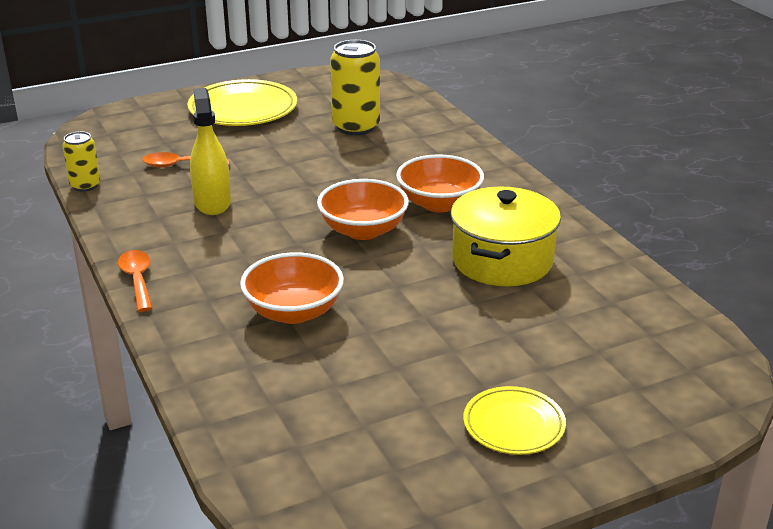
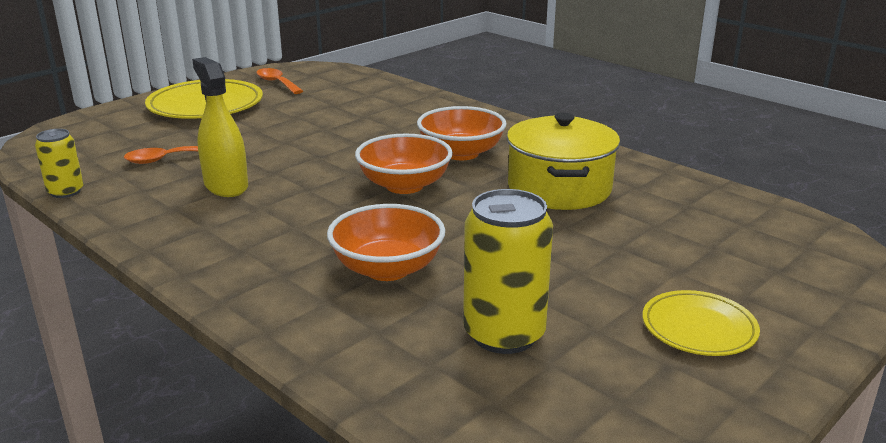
camera: 20 degrees left, 5 degrees down
orange spoon [118,250,152,312] -> orange spoon moved to [256,68,303,94]
yellow can [330,40,380,135] -> yellow can moved to [463,189,553,354]

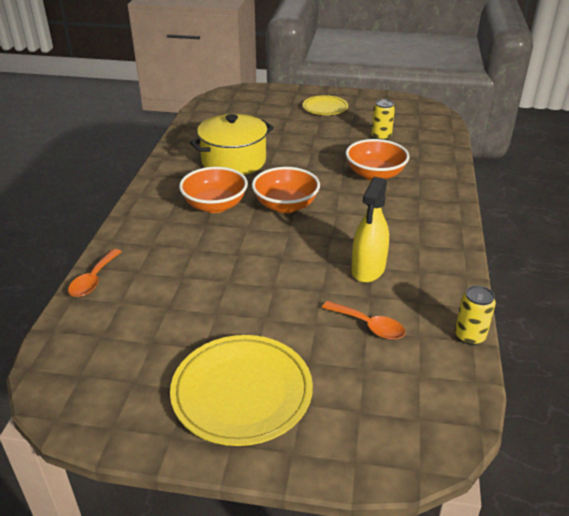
camera: 125 degrees left, 10 degrees up
orange spoon [256,68,303,94] -> orange spoon moved to [68,249,122,297]
yellow can [463,189,553,354] -> yellow can [371,99,395,140], size x0.58

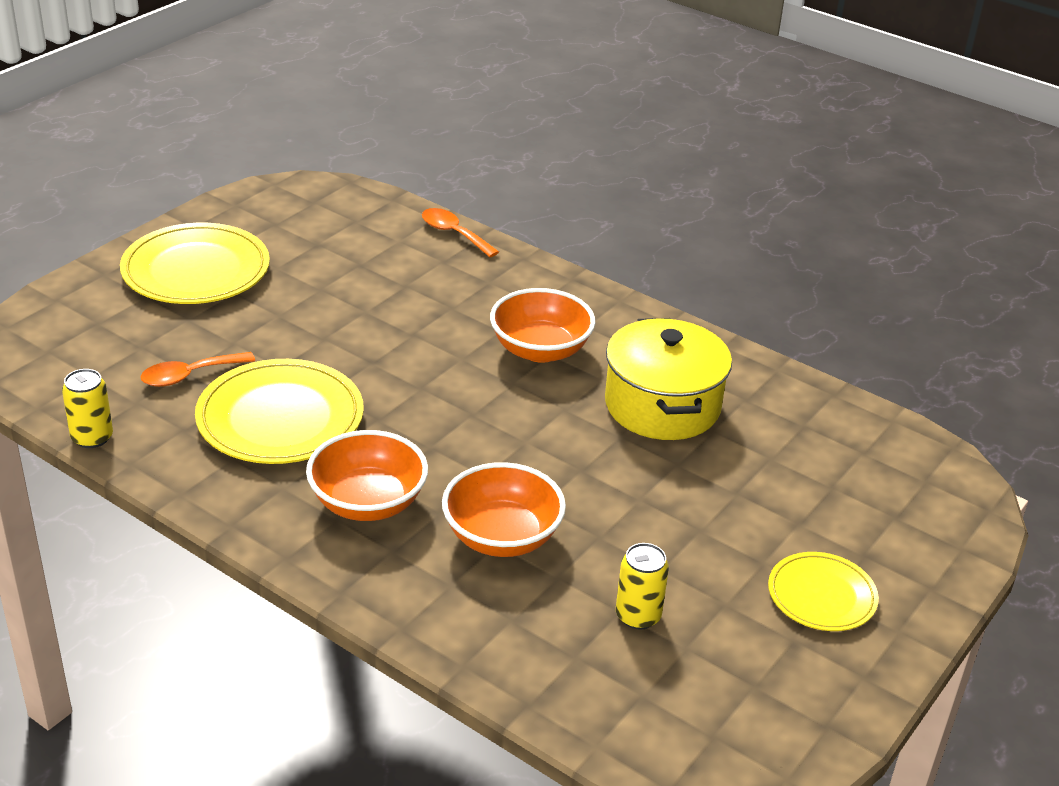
camera: 115 degrees right, 0 degrees up
orange bowl [252,167,320,213] -> orange bowl moved to [306,430,428,521]
yellow spray bottle [351,177,389,283] -> yellow plate [195,359,364,464]

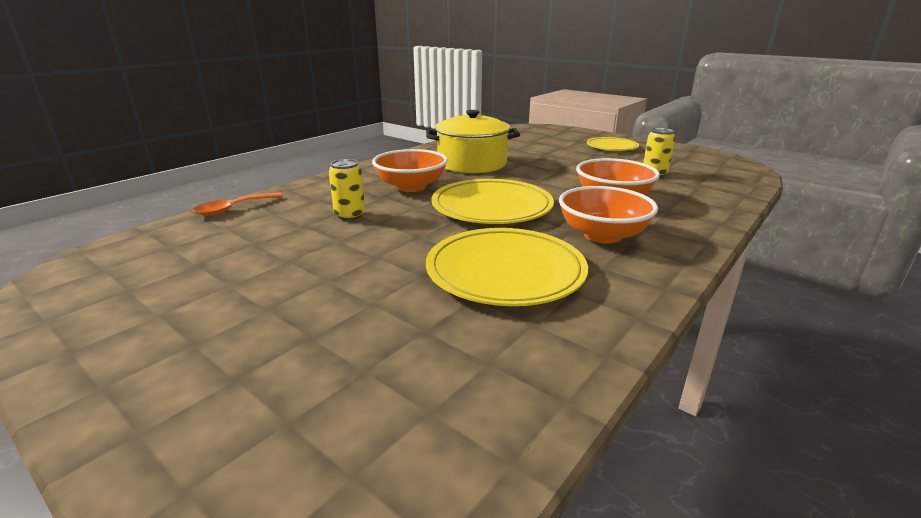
camera: 85 degrees left, 10 degrees down
yellow can [62,369,113,448] -> yellow can moved to [329,159,365,220]
yellow plate [120,223,270,304] -> yellow plate moved to [431,179,554,224]
orange spoon [141,352,255,387] -> none

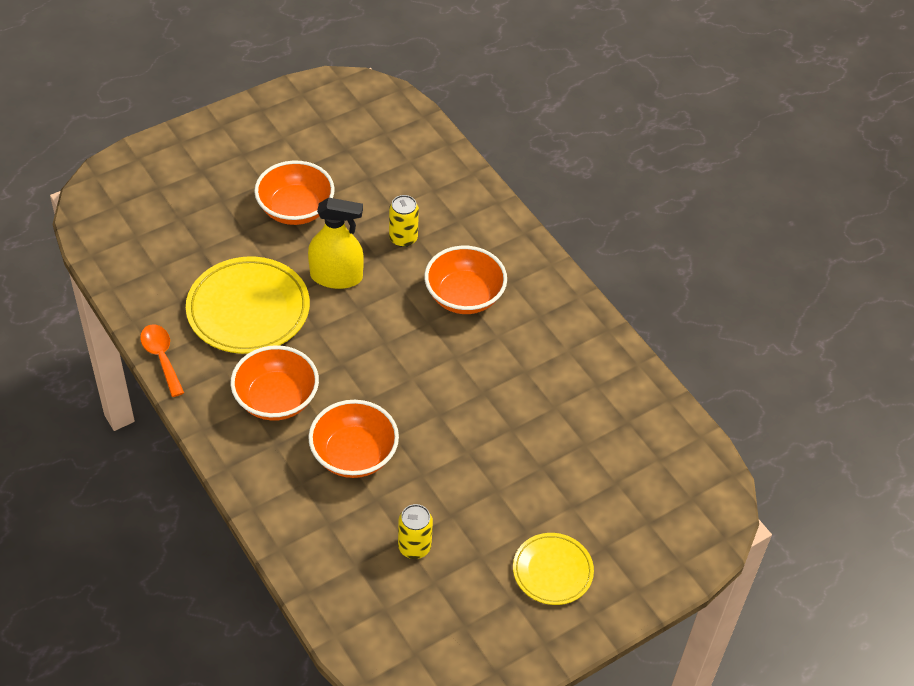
camera: 105 degrees right, 25 degrees up
orange spoon [192,192,283,216] -> orange spoon moved to [140,324,184,397]
yellow pot [426,110,520,173] -> none
yellow plate [431,179,554,224] -> none
none -> orange bowl [254,161,335,225]
none -> yellow spray bottle [308,197,364,289]

